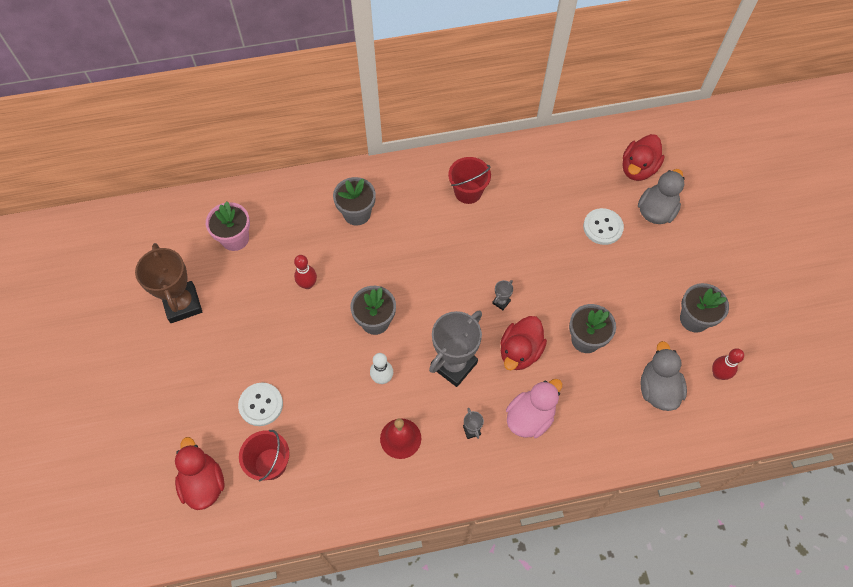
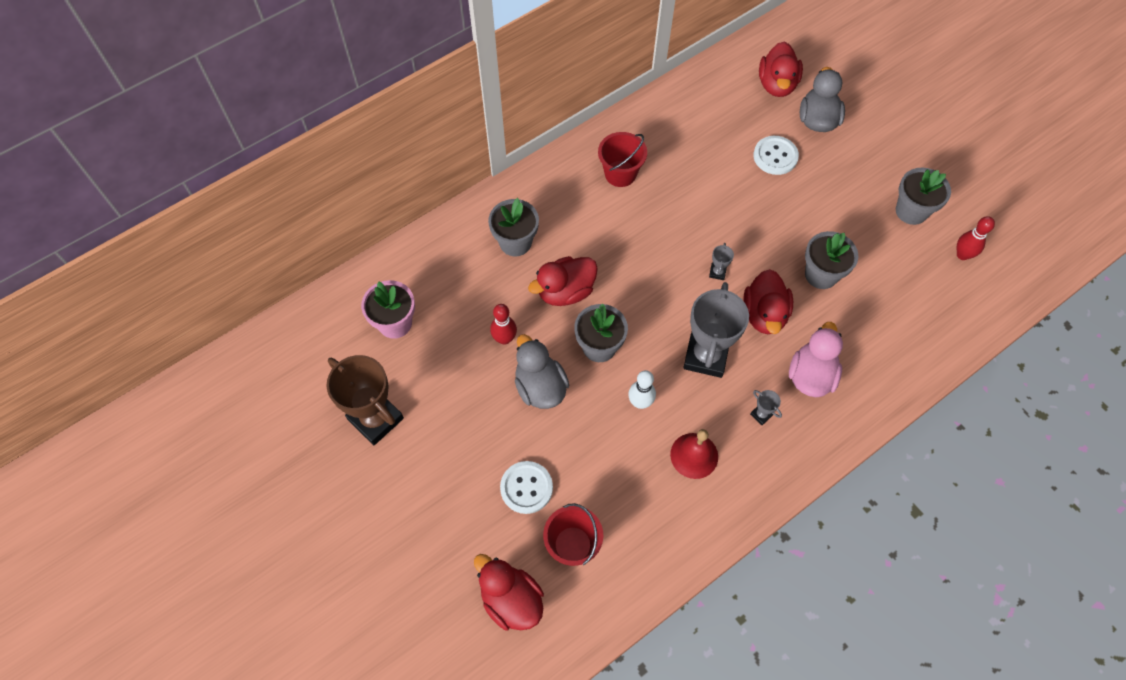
camera: 25 degrees left, 0 degrees up
grey duck [640,341,687,411] -> grey duck moved to [515,334,569,409]
none -> red duck [528,256,598,306]

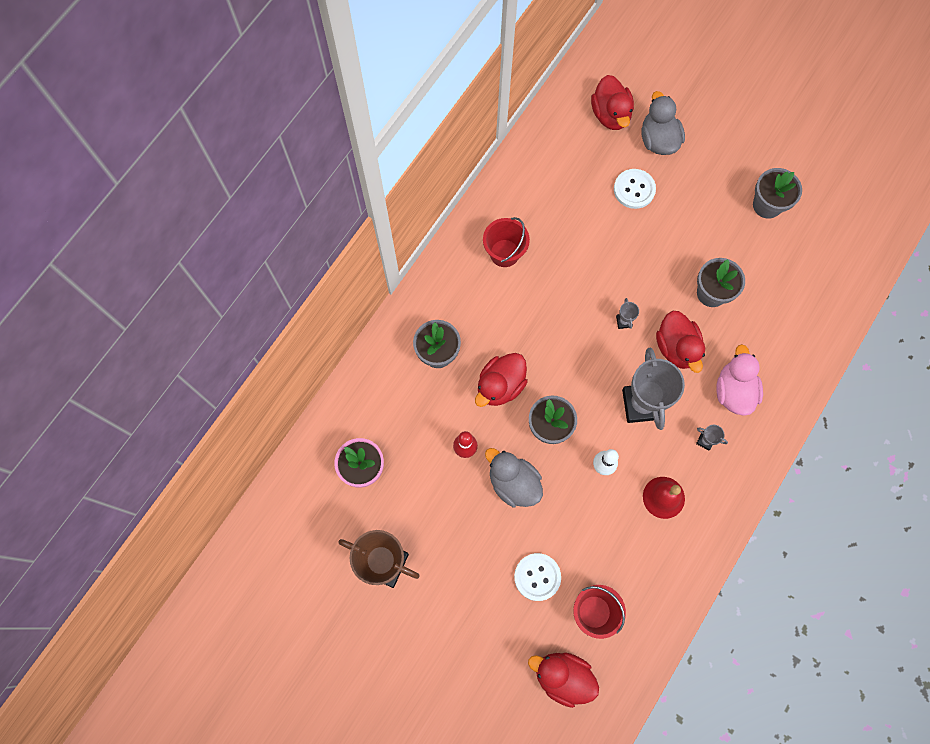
camera: 20 degrees left, 10 degrees up
red bowling pin [957,216,995,260] -> none

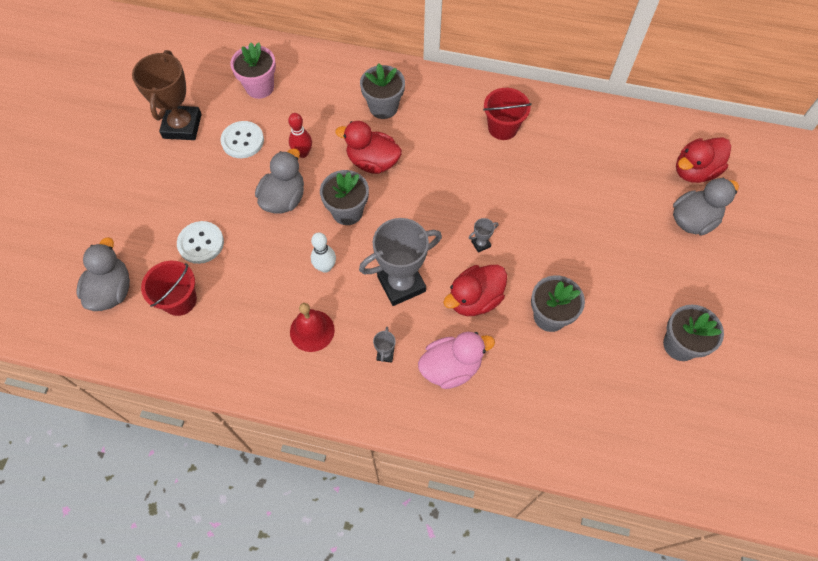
camera: 70 degrees right, 10 degrees down
red duck [528,652,599,708] -> grey duck [76,237,130,311]
white button [614,169,656,209] -> white button moved to [221,121,264,158]

